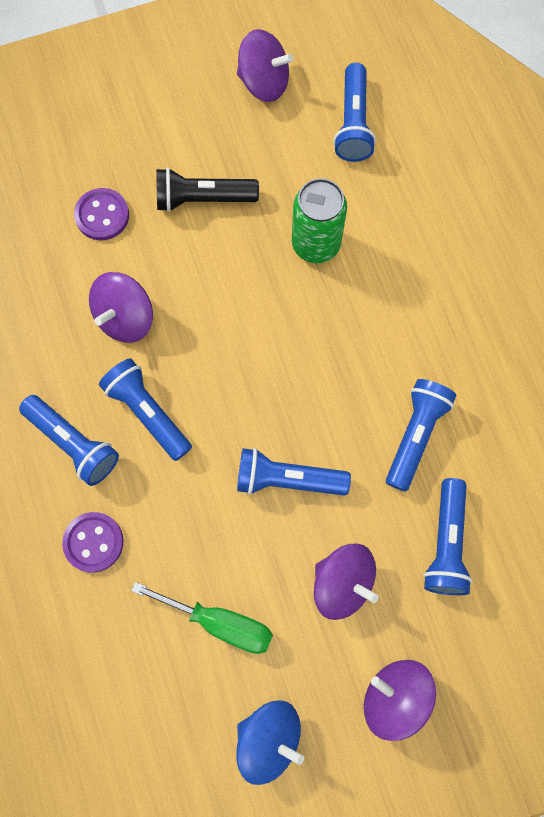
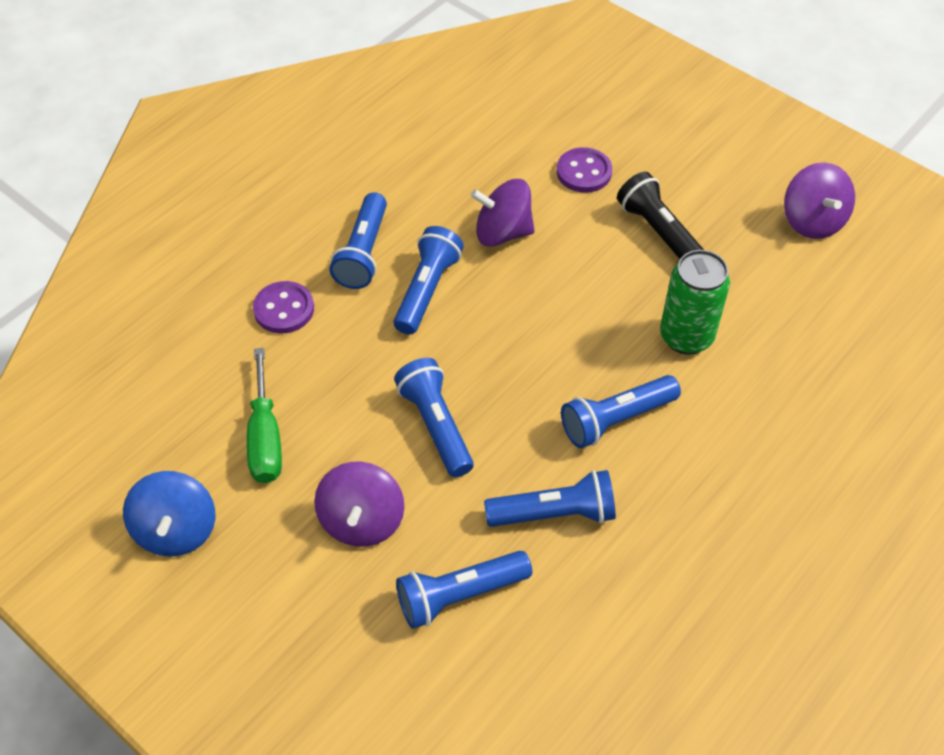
camera: 60 degrees right, 20 degrees down
blue flashlight [333,63,376,162] -> blue flashlight moved to [561,375,681,448]
purple spinning top [364,660,436,741] -> none

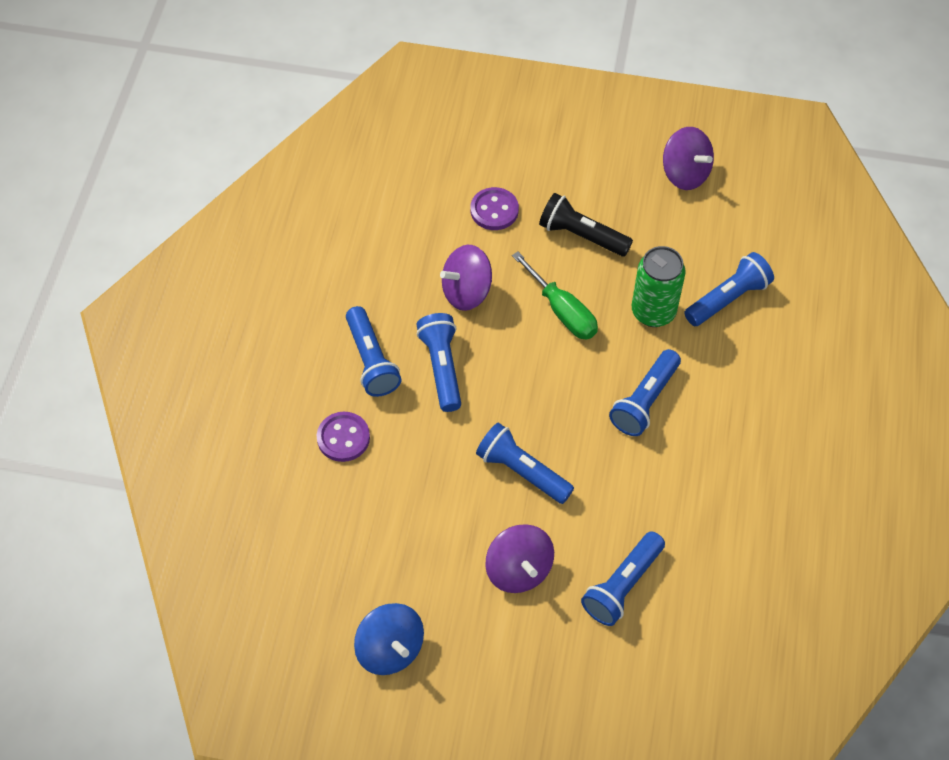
camera: 30 degrees left, 5 degrees up
green screwdriver [247,348,282,483] -> green screwdriver moved to [512,252,598,340]
blue flashlight [484,470,616,527] -> blue flashlight moved to [684,252,774,326]

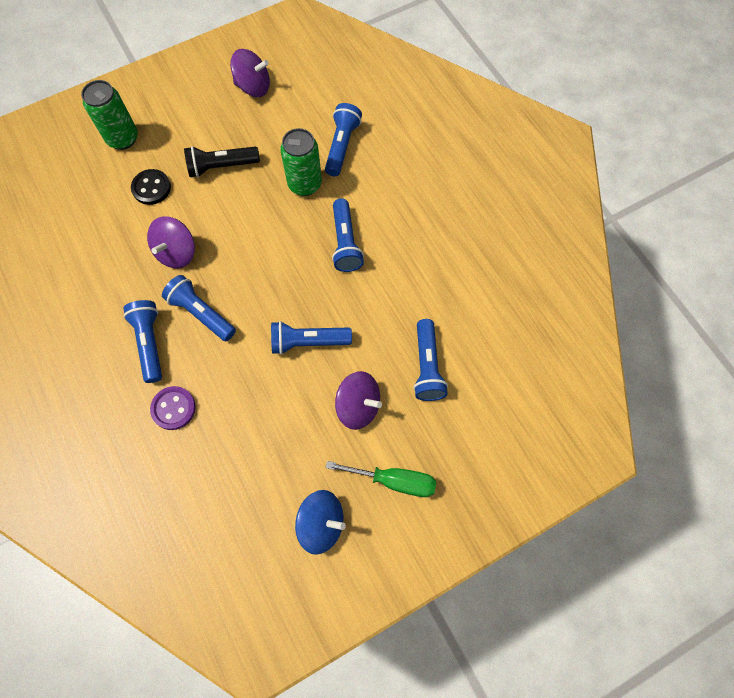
camera: 40 degrees left, 10 degrees up
blue flashlight [346,306,401,397] -> blue flashlight turned 135 degrees counterclockwise [123,300,162,383]
purple button [471,187,519,230] -> black button [131,169,171,205]
green screwdriver [512,252,598,340] -> green screwdriver moved to [326,461,436,497]
none -> green can [81,80,138,150]

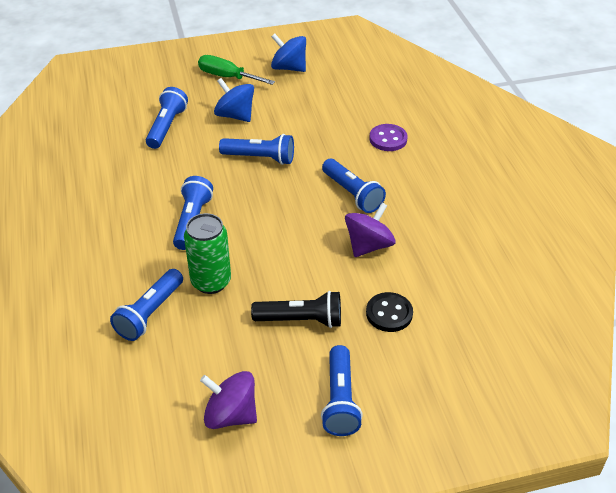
camera: 165 degrees left, 25 degrees down
green can [81,80,138,150] -> none
blue flashlight [123,300,162,383] -> blue flashlight moved to [321,345,363,436]
purple spinning top [335,371,382,430] -> blue spinning top [214,78,254,122]

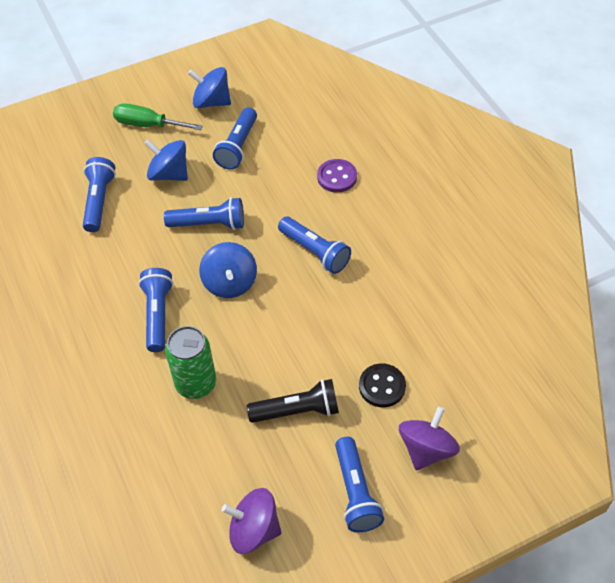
camera: 10 degrees left, 10 degrees up
blue flashlight [110,269,183,341] -> blue flashlight moved to [213,107,257,170]
purple spinning top [345,203,396,257] -> purple spinning top moved to [399,406,460,471]
none -> blue spinning top [199,242,257,298]

